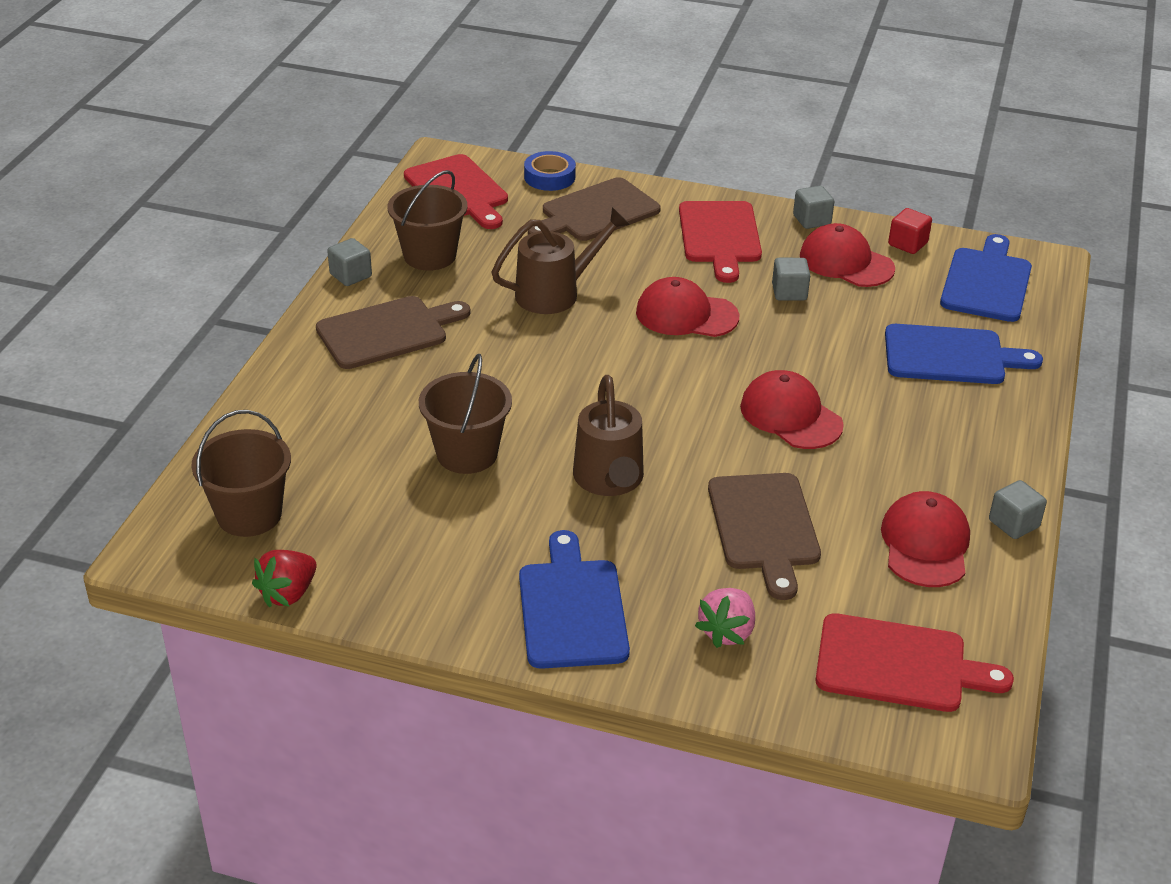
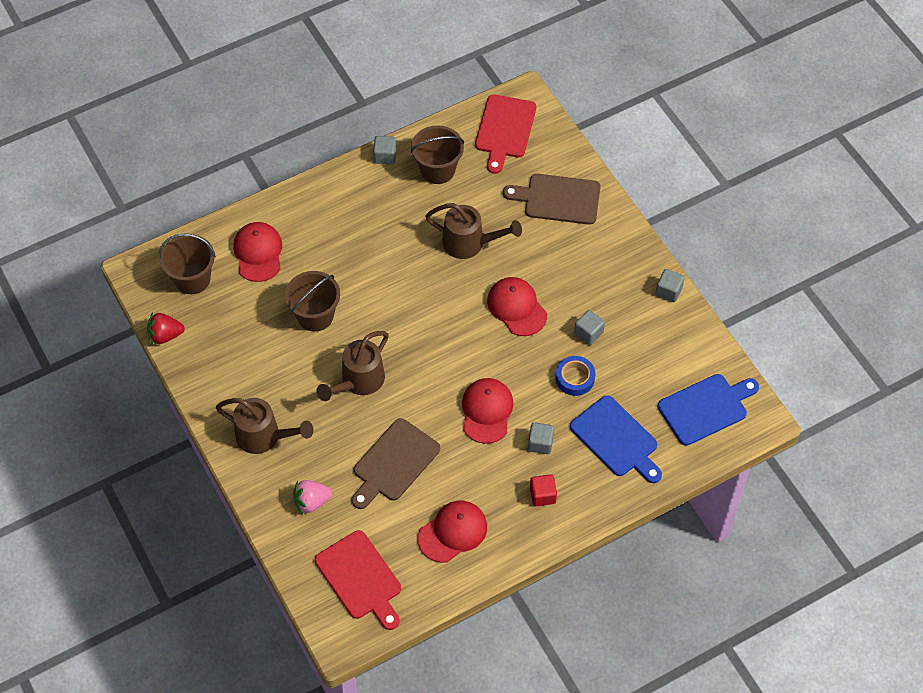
camera: 45 degrees right, 20 degrees up
brown cutting board [316,296,470,369] -> none
blue cutting board [519,530,630,669] -> brown watering can [216,398,313,454]
blue tape [524,151,576,191] -> blue tape moved to [556,356,595,396]
red cutting board [679,201,762,283] -> none
red cap [800,223,895,287] -> red cap moved to [233,222,282,282]
red cube [888,208,932,254] -> red cube moved to [530,474,557,506]
grey cube [989,480,1047,539] -> grey cube moved to [528,422,554,454]

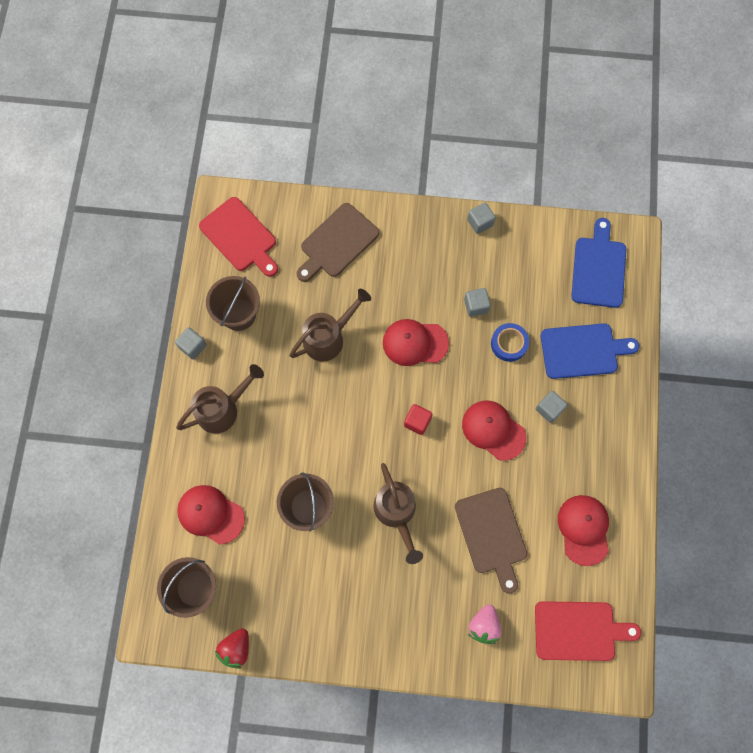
camera: 55 degrees left, 15 degrees up
brown watering can [216,398,313,454] -> brown watering can moved to [176,364,264,434]
red cube [530,474,557,506] -> red cube moved to [404,404,432,435]

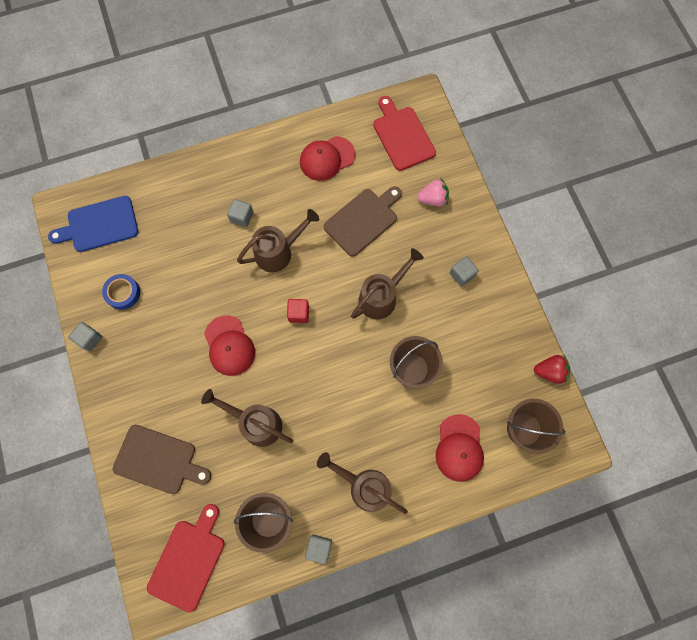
camera: 115 degrees left, 0 degrees up
red cap [462,400,526,461] -> brown watering can [237,209,319,272]
grey cube [464,288,491,317] -> grey cube moved to [450,257,479,287]
blue tape [491,323,529,362] -> blue tape moved to [102,274,140,310]
blue cutting board [541,323,639,379] -> none

